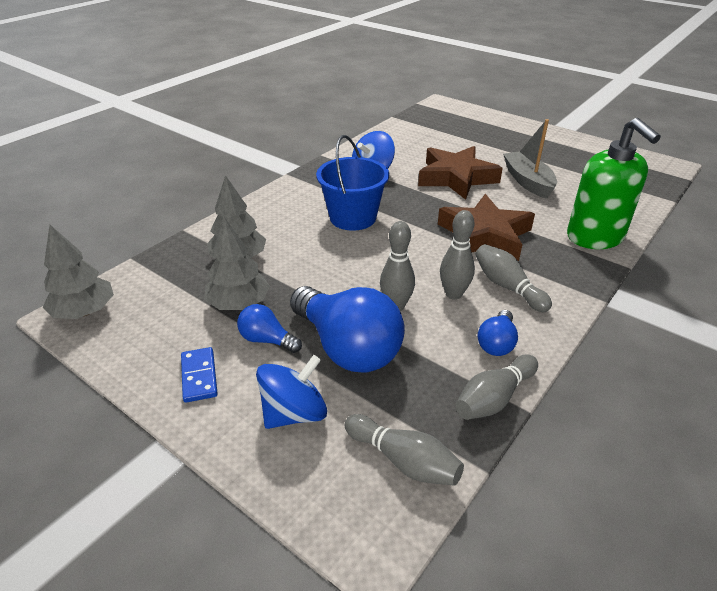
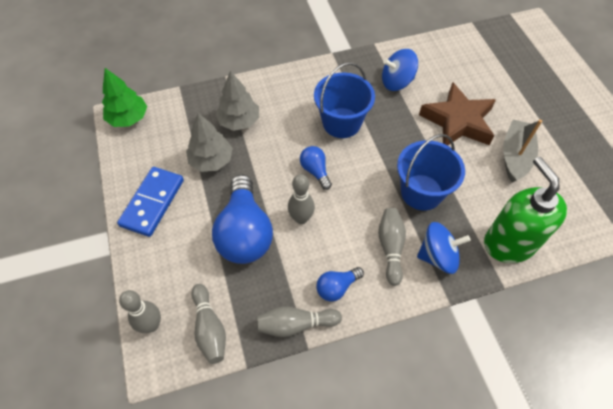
camera: 35 degrees right, 20 degrees up
grey tree [43,225,114,319] -> green tree [102,68,147,127]
blue domino [181,347,218,403] -> blue domino [117,167,184,237], size x1.70
blue light bulb [237,304,302,353] -> blue light bulb moved to [300,146,332,190]
blue spinning top [256,355,327,429] -> blue spinning top moved to [417,222,471,274]
brown star [438,194,535,261] -> blue bucket [397,134,465,210]
grey bowling pin [440,210,475,300] -> grey bowling pin moved to [119,290,161,333]
green soap dispenser [567,118,661,249] -> green soap dispenser turned 150 degrees clockwise [484,157,567,263]

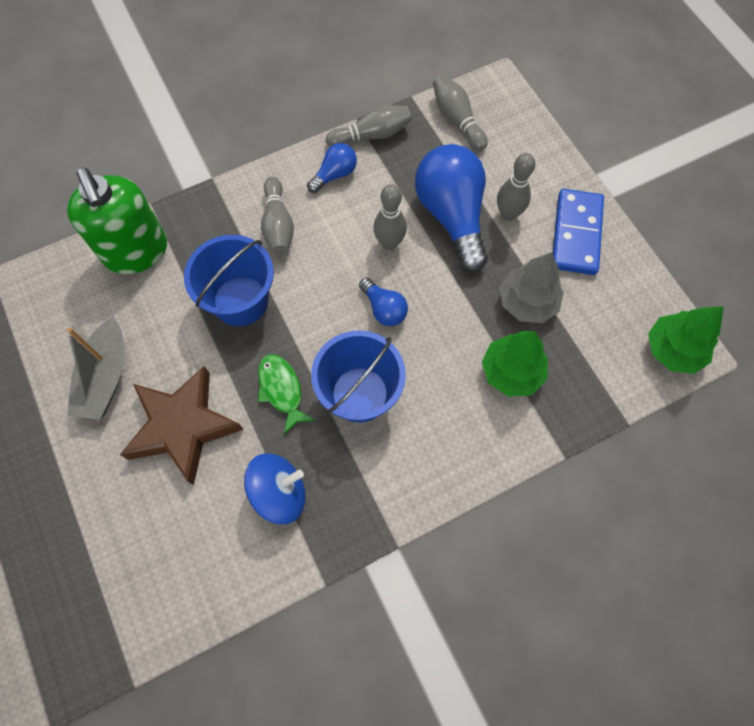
camera: 170 degrees right, 10 degrees up
grey bowling pin [119,290,161,333] -> grey bowling pin moved to [497,153,535,221]
grey tree [215,71,259,131] -> green tree [482,331,548,397]
blue spinning top [417,222,471,274] -> none
none -> green fish [258,354,315,434]

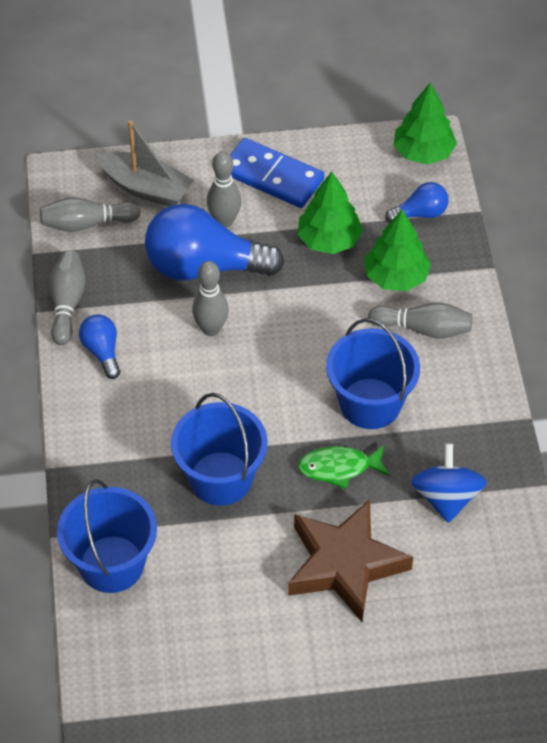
camera: 70 degrees left, 15 degrees down
green soap dispenser [67,168,167,274] -> blue bucket [57,479,157,593]
grey boat [67,317,124,420] -> grey boat moved to [96,120,194,206]
grey bowling pin [261,177,294,256] -> grey bowling pin moved to [368,302,472,339]
blue light bulb [359,278,408,326] -> blue light bulb moved to [385,182,449,223]
grey tree [500,252,564,323] -> green tree [297,172,363,254]

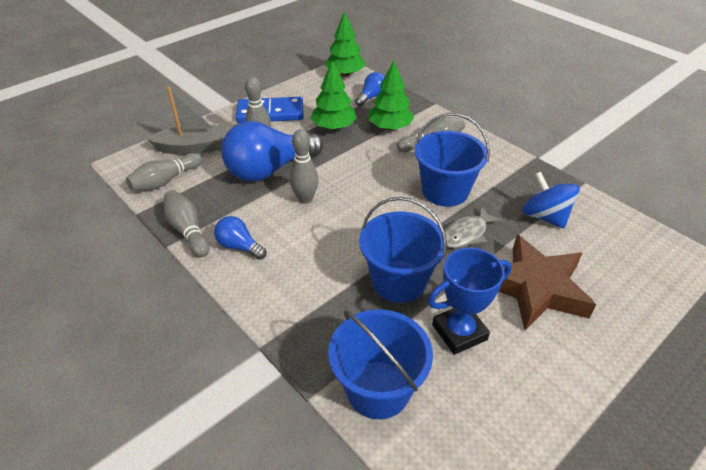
camera: 35 degrees left, 10 degrees down
green fish [298,445,389,489] -> grey fish [444,206,503,248]
none -> blue trophy [428,247,511,355]

